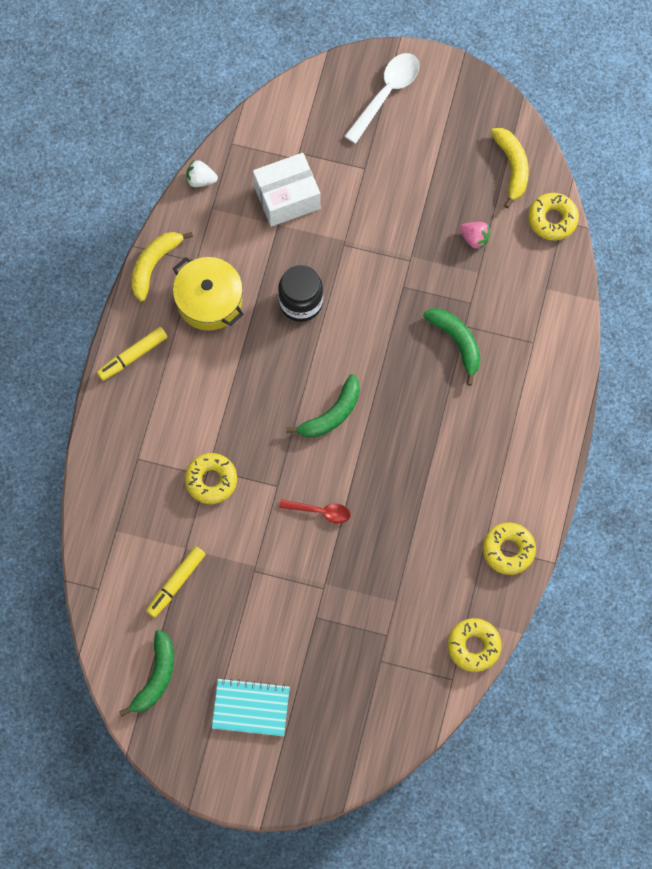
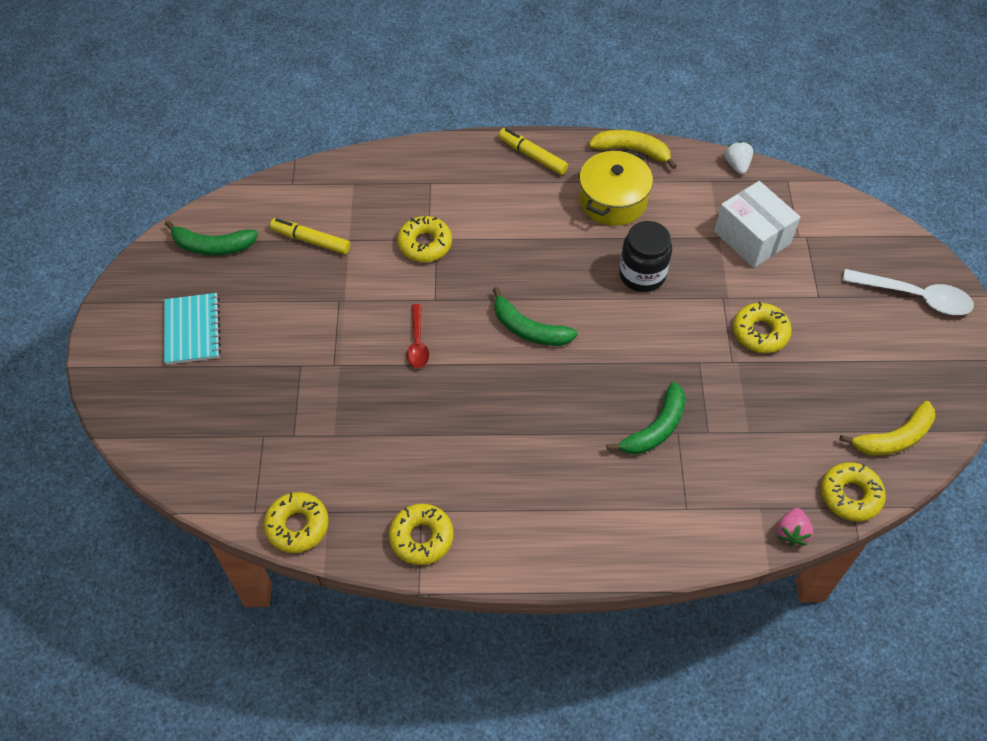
camera: 75 degrees right, 15 degrees down
pink strawberry [459,222,491,250] -> pink strawberry moved to [777,508,813,546]
none -> yellow donut [733,301,792,353]

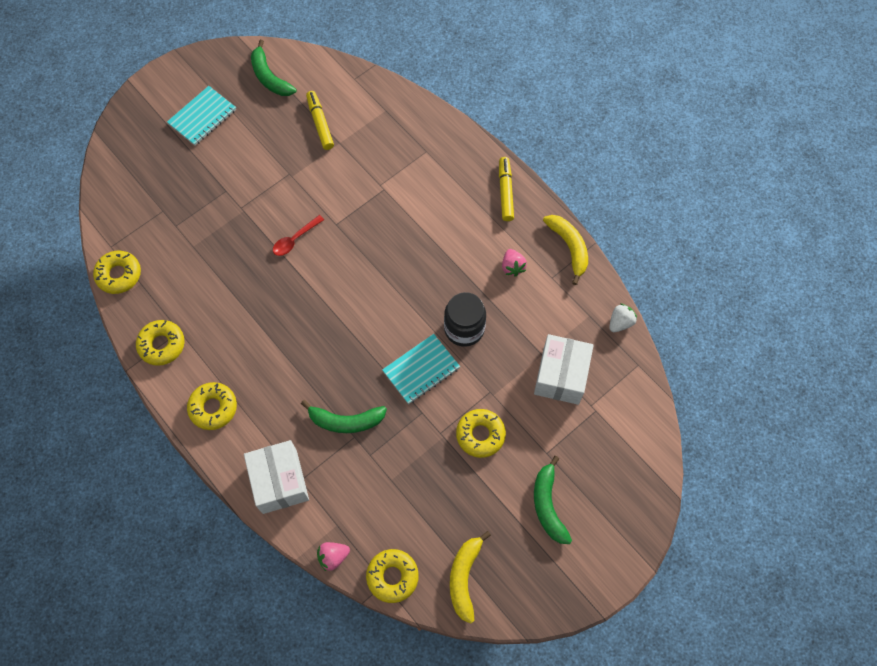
camera: 50 degrees right, 10 degrees up
yellow donut [397,216,452,262] -> yellow donut moved to [187,382,237,430]
green banana [493,287,578,346] -> green banana moved to [534,456,572,544]
yellow pot [579,150,653,226] -> pink strawberry [502,249,527,277]
yellow banana [839,401,935,455] -> yellow banana turned 75 degrees clockwise [450,531,491,624]
white spoon [842,269,974,315] -> none
none -> white box [244,440,309,514]
none -> turquoise notebook [382,334,460,404]

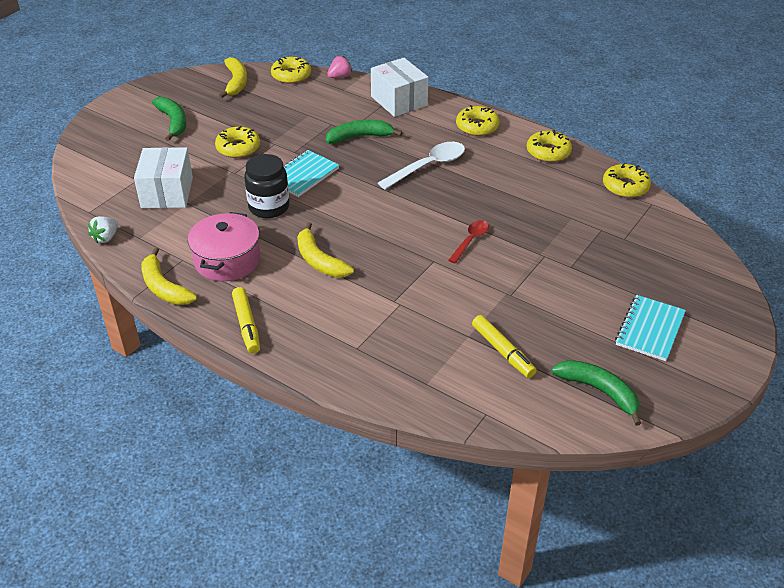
camera: 165 degrees right, 25 degrees down
pink strawberry [502,249,527,277] -> pink pot [187,212,260,281]
none -> yellow banana [297,222,354,277]
none -> white spoon [378,142,465,189]

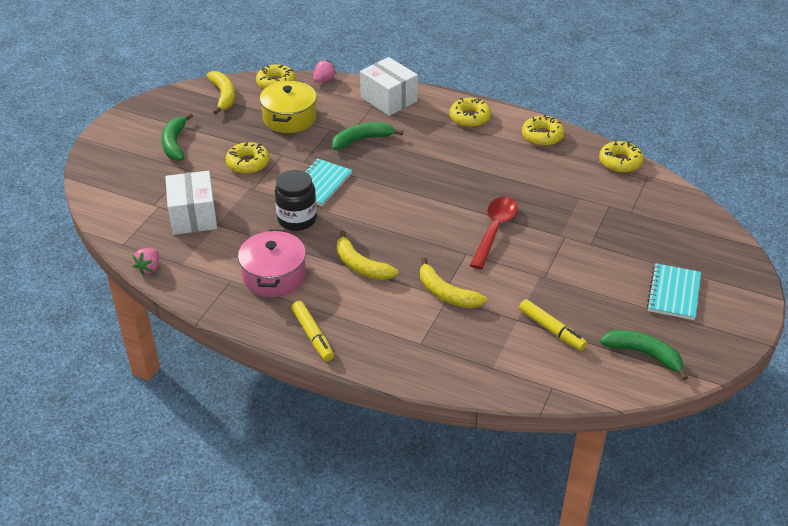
camera: 10 degrees left, 0 degrees up
white strawberry [88,216,118,244] -> pink strawberry [132,248,159,275]
yellow banana [141,247,197,305] -> yellow banana moved to [420,257,487,308]
green banana [152,97,186,141] -> green banana turned 150 degrees counterclockwise [161,113,193,161]
white spoon [378,142,465,189] -> none
red spoon [448,220,489,263] -> red spoon [470,196,518,269], size x1.66
none -> yellow pot [260,80,317,133]

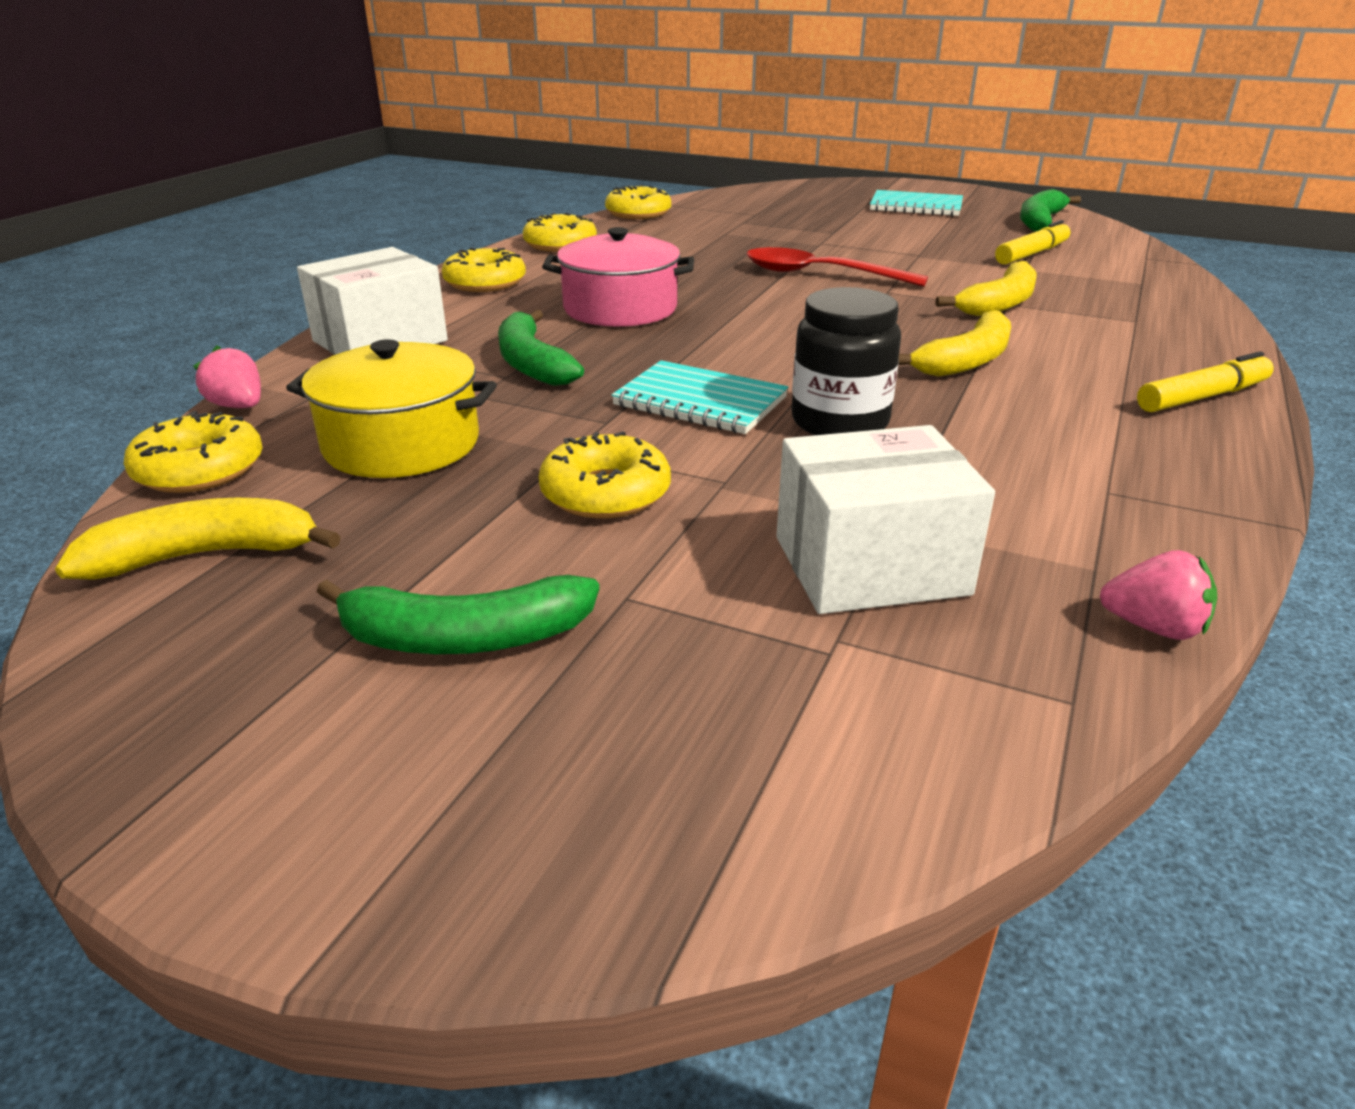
camera: 90 degrees left, 10 degrees down
pink pot [238,230,306,297] -> pink pot moved to [542,227,694,327]

